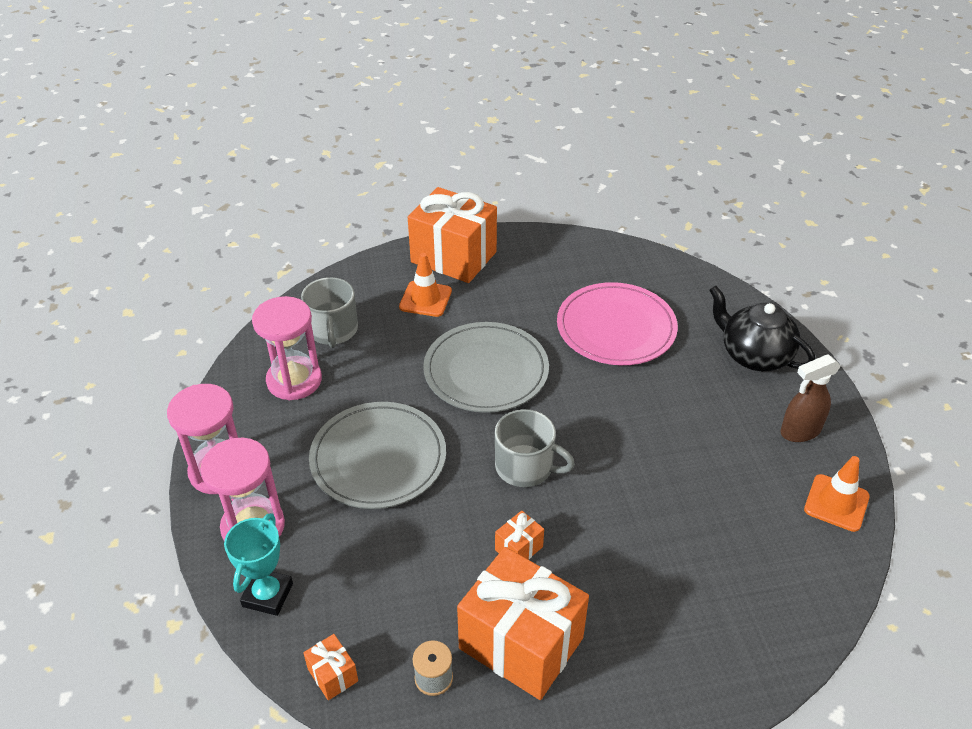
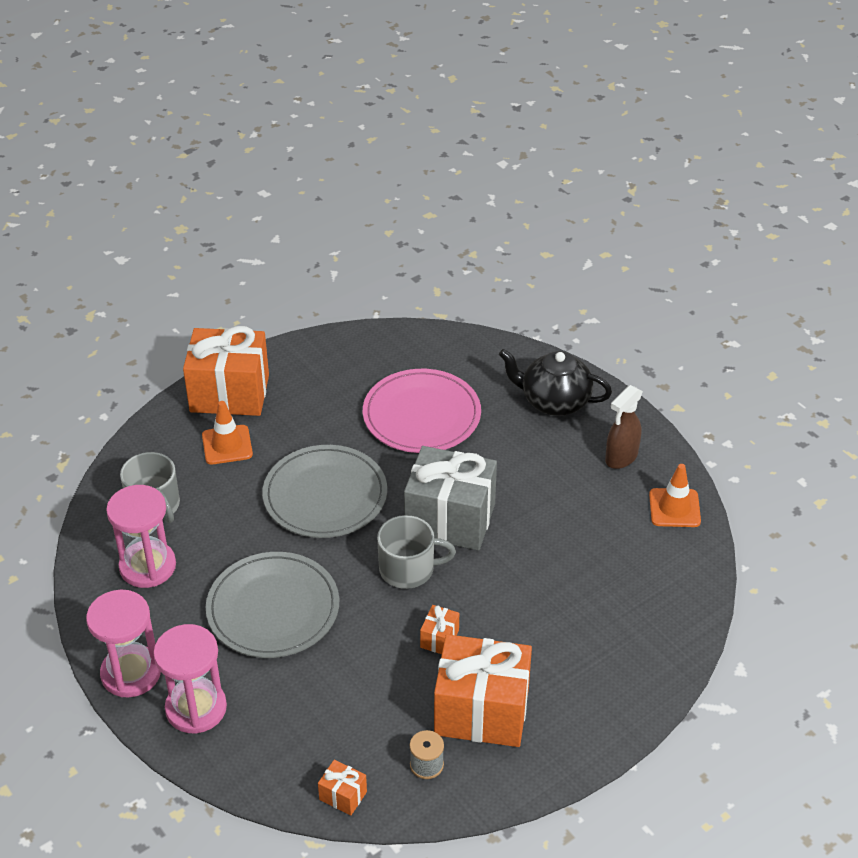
camera: 25 degrees left, 0 degrees up
turquoise trophy [224,513,293,616] -> none
none -> grey gift [404,446,497,550]

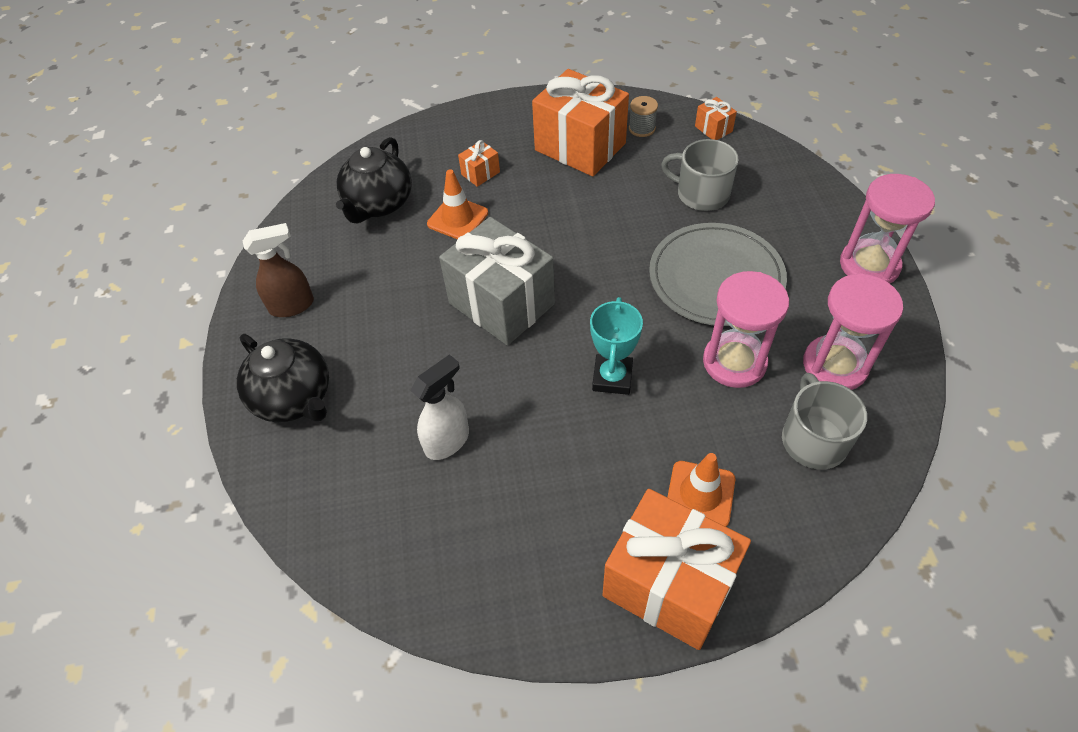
camera: 150 degrees left, 10 degrees up
pink hourglass [153,624,227,734] -> pink hourglass moved to [703,271,789,388]
grey plate [262,445,387,538] -> turquoise trophy [590,297,643,395]
pink plate [363,369,481,453] -> white spray bottle [411,354,469,460]
grey mug [377,515,456,589] -> grey mug moved to [661,139,739,211]
orange gift [420,605,459,654] -> orange gift moved to [458,140,500,187]
orange traffic cone [649,464,701,527] -> orange traffic cone moved to [427,169,488,239]
none -> black teapot [336,137,412,223]

